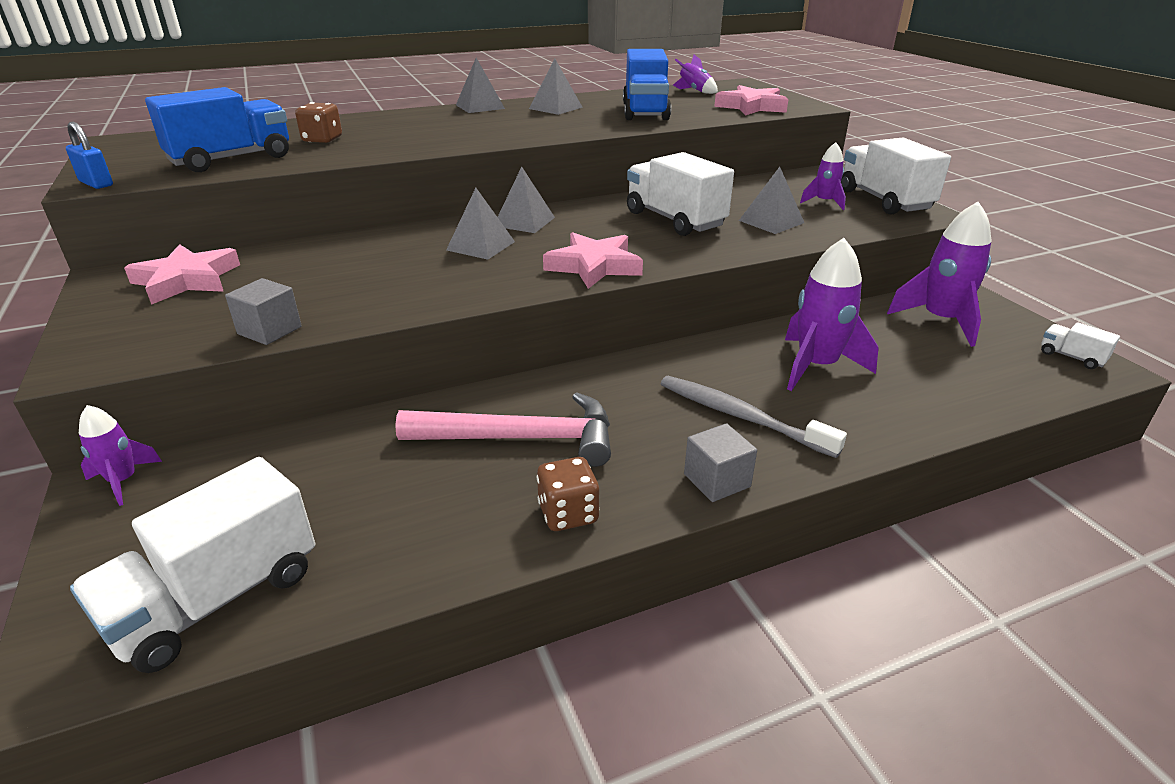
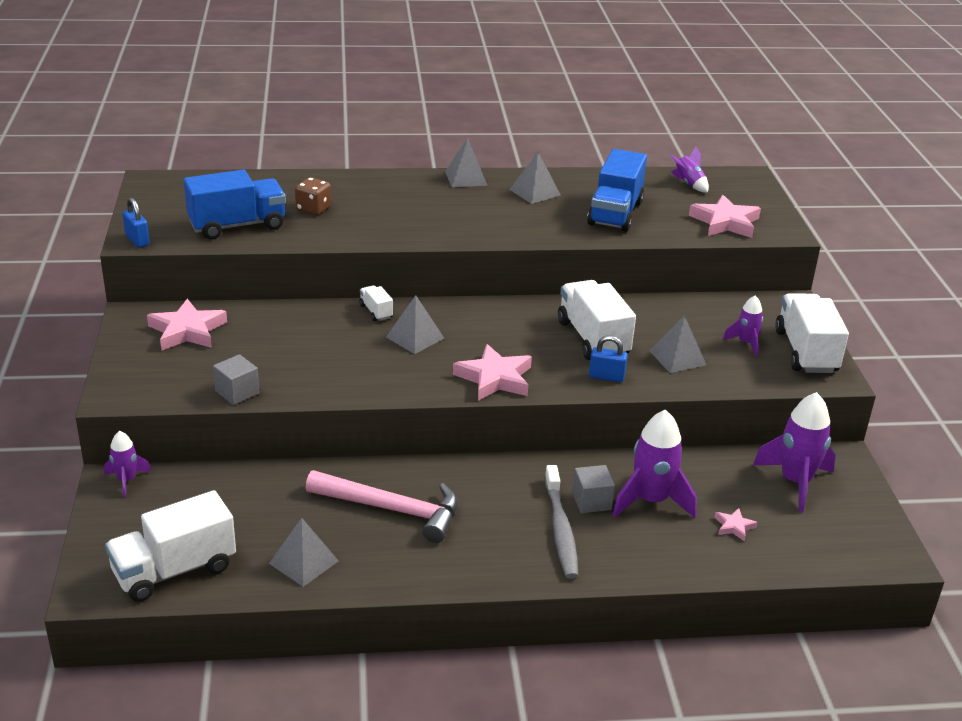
camera: 15 degrees right, 0 degrees up
grey pyramid [498,167,555,233] -> grey pyramid moved to [269,518,338,587]
brown dice [537,457,599,531] -> none
grey toothbrush [661,376,847,458] -> grey toothbrush turned 150 degrees counterclockwise [545,465,578,579]
grey cube [684,423,757,502] -> grey cube moved to [572,465,615,513]
white truck [1041,322,1120,369] -> white truck moved to [359,285,393,321]
none -> blue padlock [589,336,628,382]
none -> pink star [715,508,758,542]

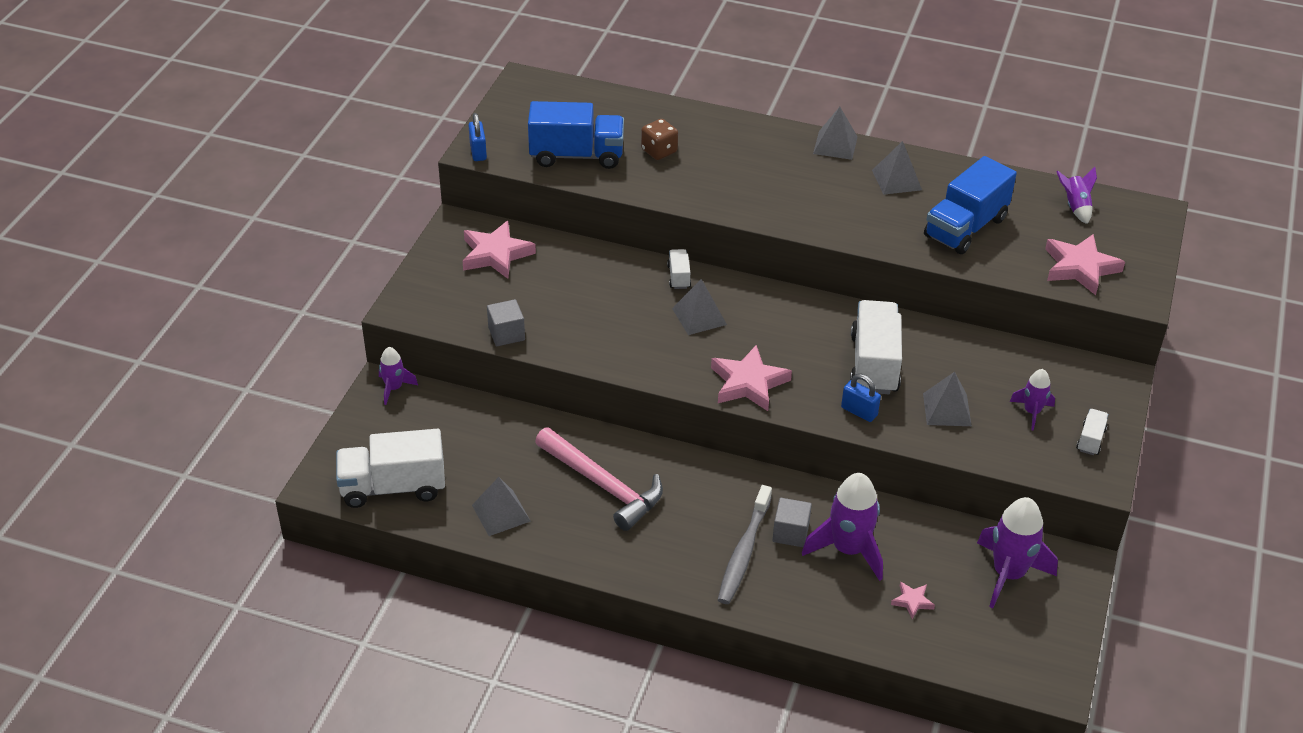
camera: 25 degrees right, 10 degrees up
white truck [775,293,849,373] -> white truck [1076,409,1108,455], size x0.46

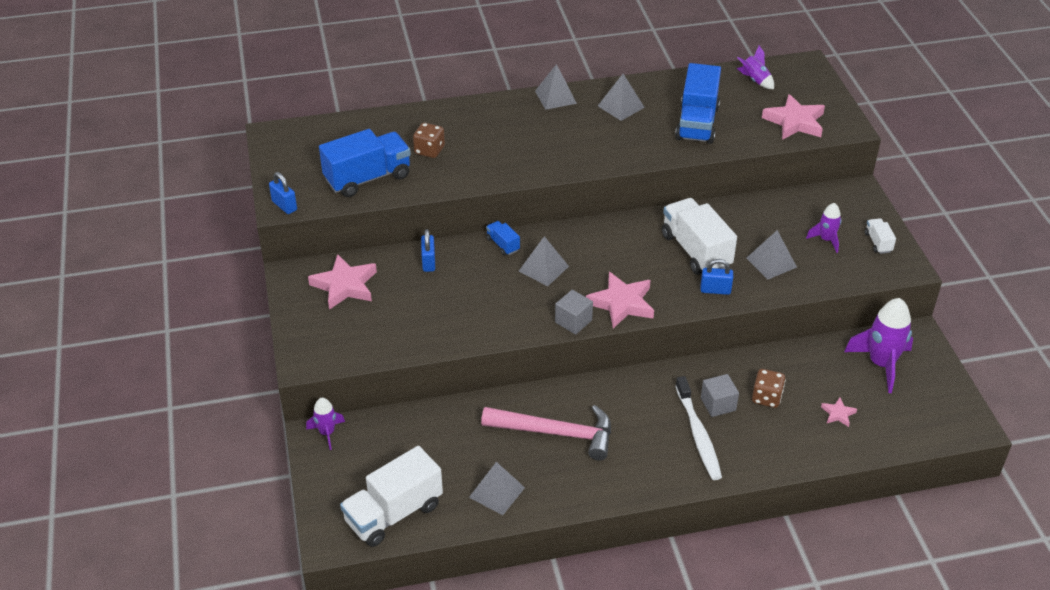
camera: 30 degrees left, 0 degrees up
grey cube [487,299,525,346] -> grey cube moved to [555,290,593,334]
white truck [667,249,691,289] -> blue truck [486,221,520,256]
grey toothbrush [718,485,772,604] -> white toothbrush [675,376,722,480]
purple rocket [802,473,883,581] -> brown dice [752,369,786,408]
none -> blue padlock [421,229,435,272]

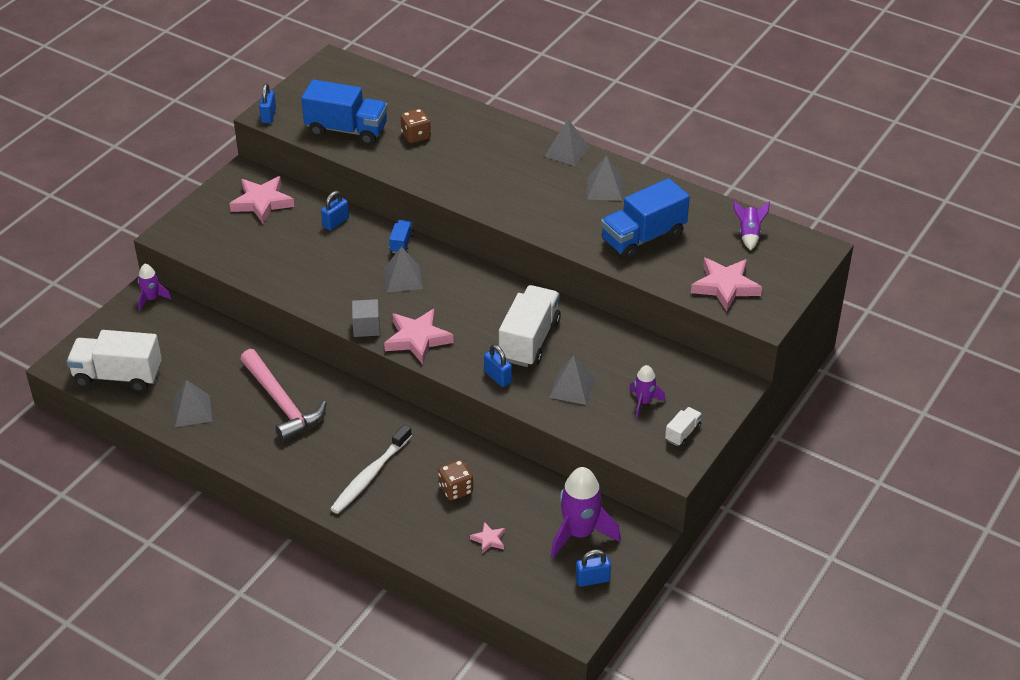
camera: 45 degrees right, 0 degrees up
grey cube [701,374,739,417] -> none
none -> blue padlock [576,549,611,587]

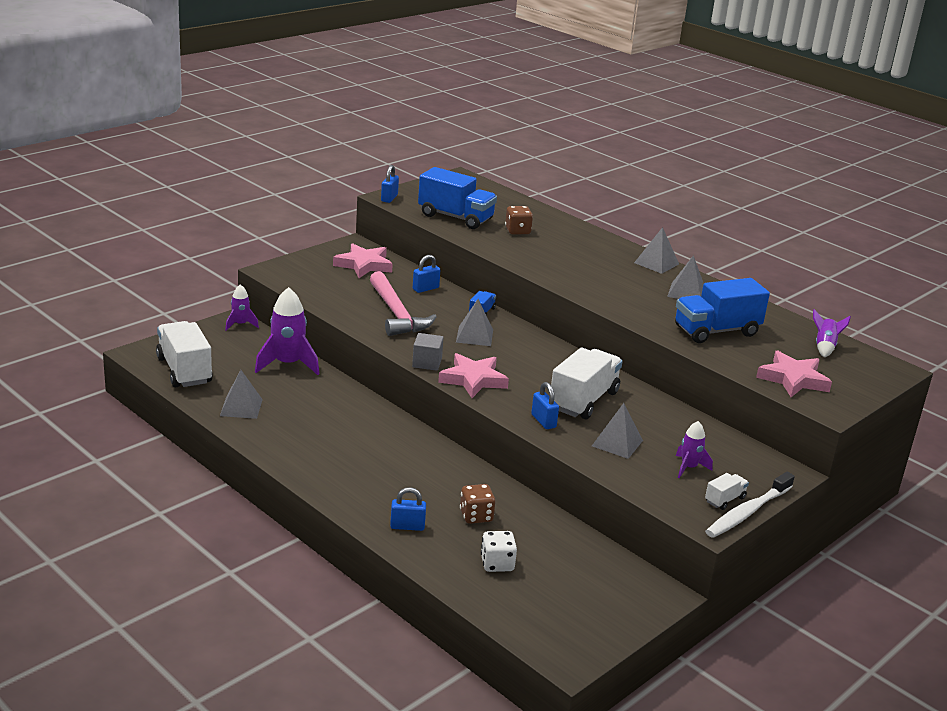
camera: 10 degrees right, 15 degrees down
white truck [67,330,162,392] -> white truck turned 45 degrees clockwise [156,321,213,387]
pink hammer [240,349,327,442] -> pink hammer moved to [370,271,437,336]
white toothbrush [330,424,412,514] -> white toothbrush moved to [705,472,795,538]
pink star [470,522,505,554] -> white dice [481,531,517,572]
purple rocket [551,467,621,558] -> purple rocket moved to [255,287,319,375]
blue padlock [576,549,611,587] -> blue padlock moved to [390,487,426,531]

